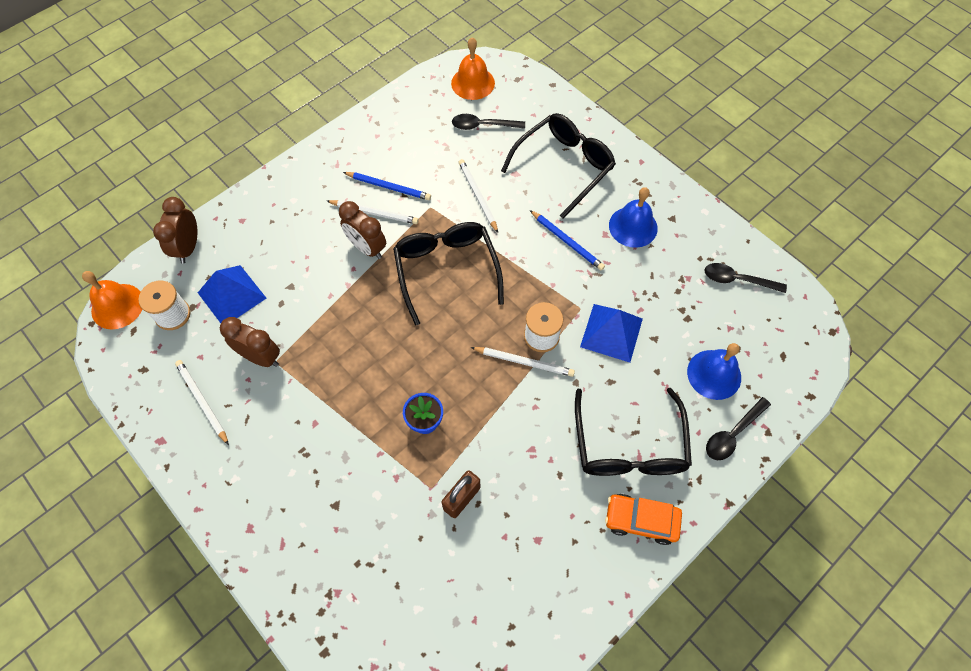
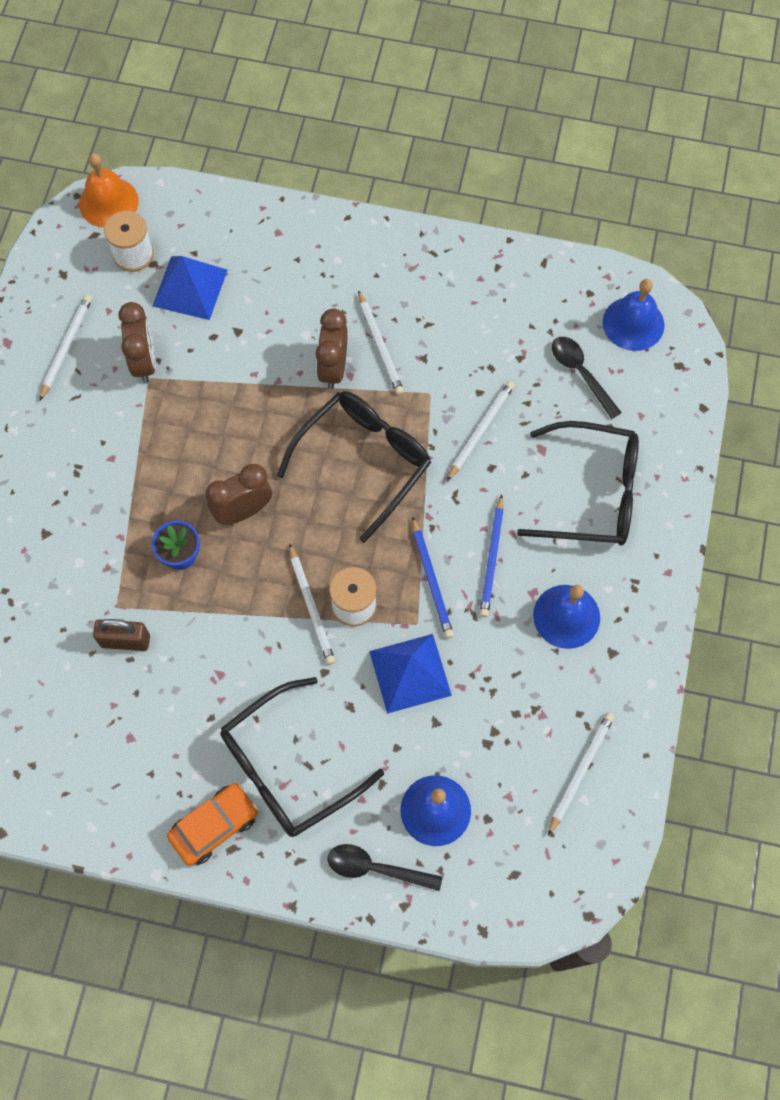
camera: 55 degrees right, 5 degrees up
brown clock [153,197,197,264] -> brown clock moved to [206,464,272,525]
blue pencil [343,172,431,200] -> blue pencil moved to [412,516,454,638]
orange bell [451,37,495,100] -> blue bell [603,279,664,351]
orange car [605,494,682,545] -> orange car turned 75 degrees clockwise [167,783,258,866]
black spoon [705,263,787,293] -> white pencil [548,713,614,836]

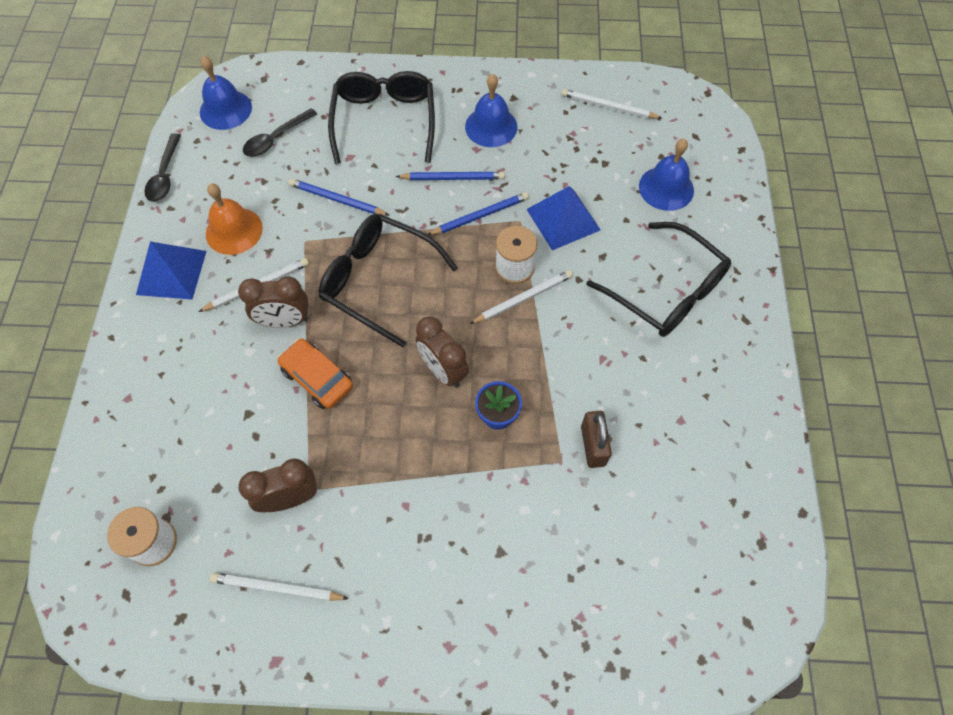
camera: 100 degrees left, 5 degrees down
orange bell [79,153,139,228] -> orange bell moved to [206,183,263,255]
blue pyramid [153,256,228,320] -> blue pyramid moved to [136,241,207,300]
orange car [167,783,258,866] -> orange car moved to [277,339,353,409]
black spoon [328,844,443,891] -> black spoon moved to [144,134,181,202]
white pencil [447,381,515,481] -> blue pencil [289,179,389,215]

